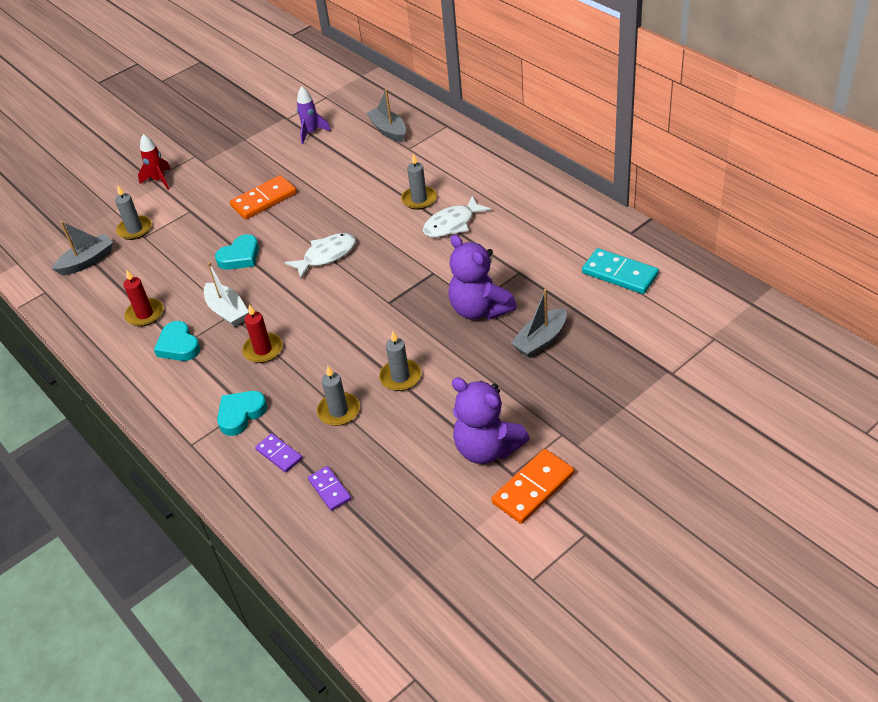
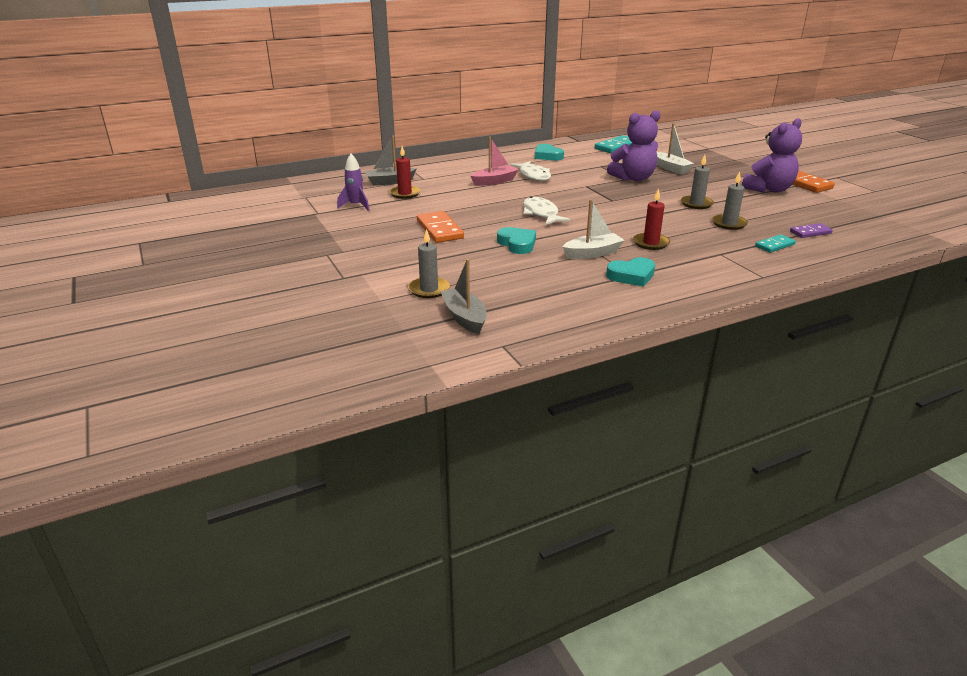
camera: 80 degrees left, 15 degrees down
red candle [124,269,163,327] -> red candle moved to [389,146,420,199]
red rocket [138,134,171,190] -> none
turquoise heart [217,391,267,436] -> turquoise heart moved to [535,144,564,161]
purple domino [255,433,302,473] -> turquoise domino [755,234,796,253]
grey candle [401,154,437,210] -> pink boat [471,137,518,186]
grey boat [510,289,567,358] -> white boat [657,123,694,174]

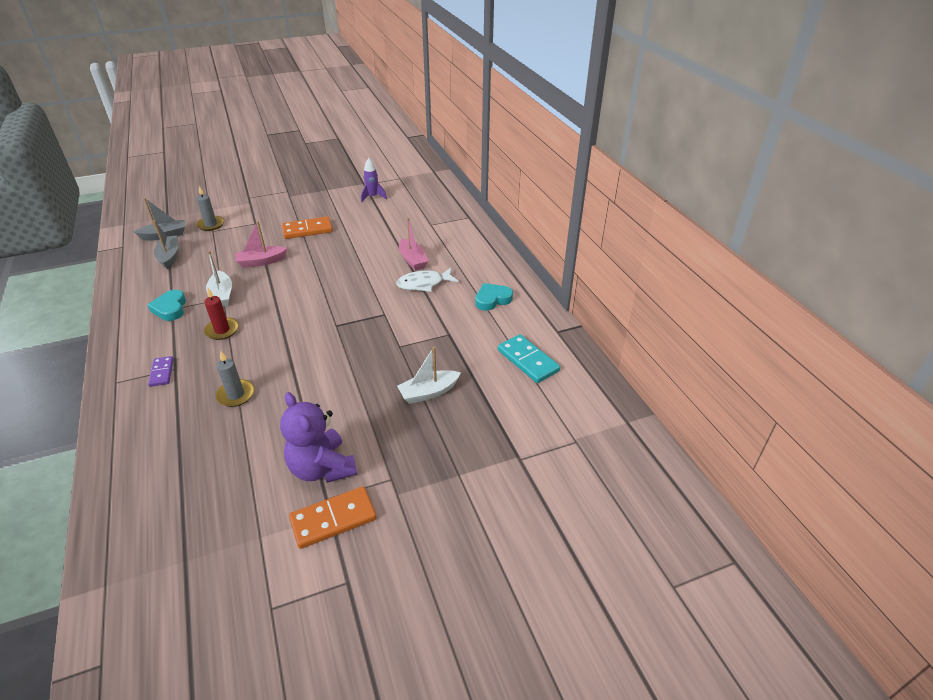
camera: 95 degrees right, 10 degrees up
grey boat [365,136,416,186] -> grey boat moved to [153,220,178,269]
red candle [389,146,420,199] -> none
turquoise heart [497,227,536,254] -> pink boat [235,221,287,268]
white fish [523,197,571,225] -> none
purple teddy bear [607,110,661,181] -> none
grey candle [681,155,714,209] -> none
turquoise domino [755,234,796,253] -> none
purple domino [790,223,833,238] -> purple domino moved to [148,356,174,387]

